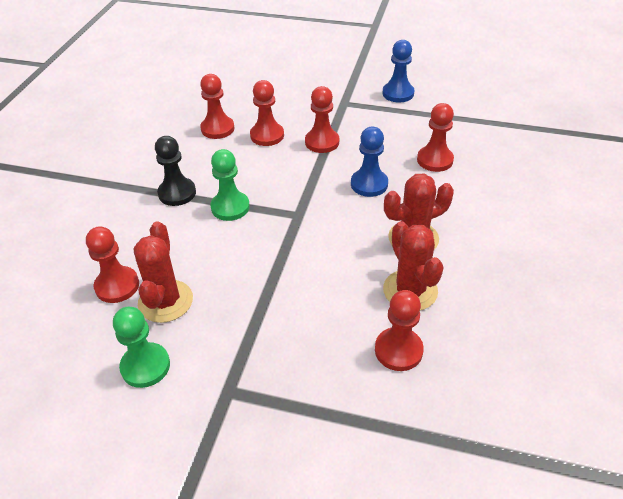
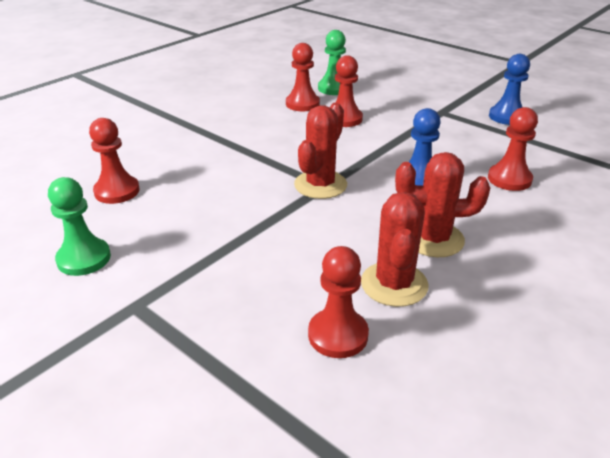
camera: 25 degrees right, 10 degrees down
red cactus [133,221,193,323] -> red cactus moved to [294,103,347,199]
black pawn [155,136,196,206] -> none
green pawn [210,149,250,221] -> green pawn moved to [318,30,346,95]
red pawn [305,86,339,153] -> none

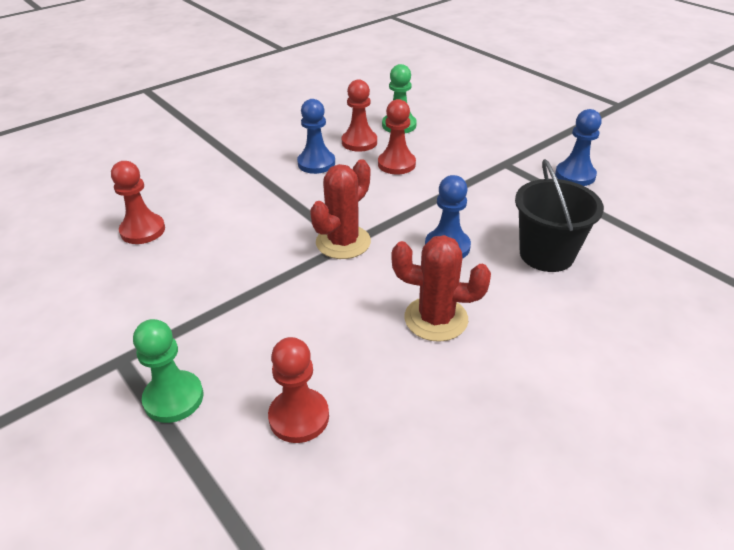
camera: 10 degrees right, 5 degrees up
green pawn [48,177,111,276] -> green pawn moved to [133,319,203,423]
red cactus [361,192,429,307] -> none
red pawn [488,107,538,191] -> black bucket [515,159,604,272]
none -> blue pawn [297,99,335,174]

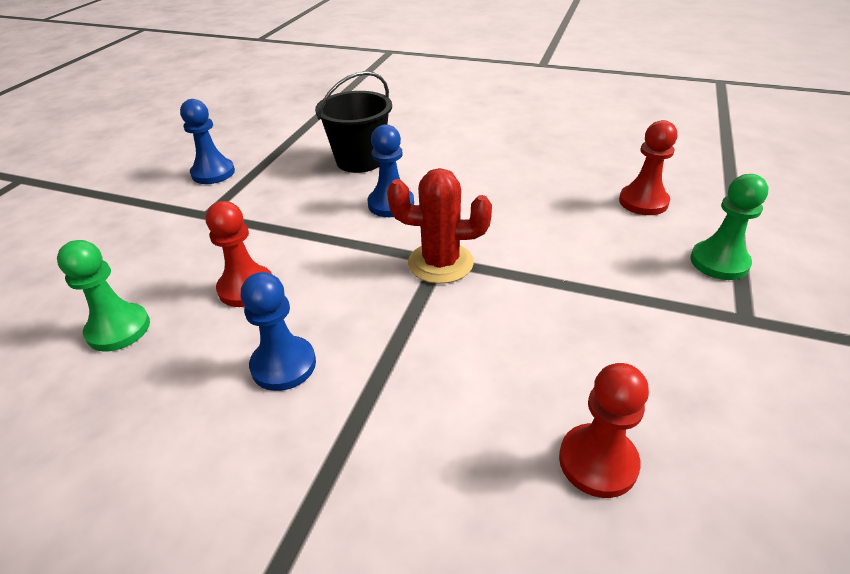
camera: 120 degrees left, 0 degrees up
red pawn [342,79,377,152] -> none
red cactus [392,235,491,342] -> none

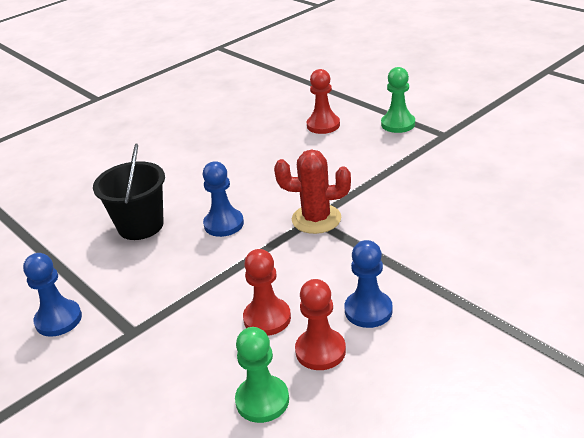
camera: 60 degrees left, 5 degrees down
red cactus [387,168,492,284] -> red cactus turned 60 degrees clockwise [274,150,351,234]
red pawn [559,363,649,498] -> red pawn moved to [295,279,346,370]

